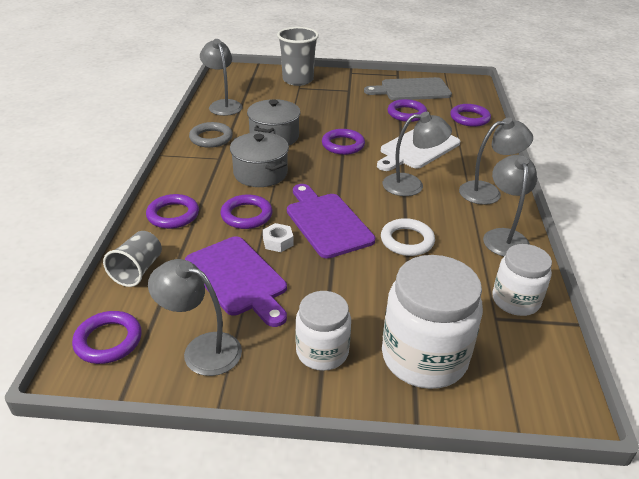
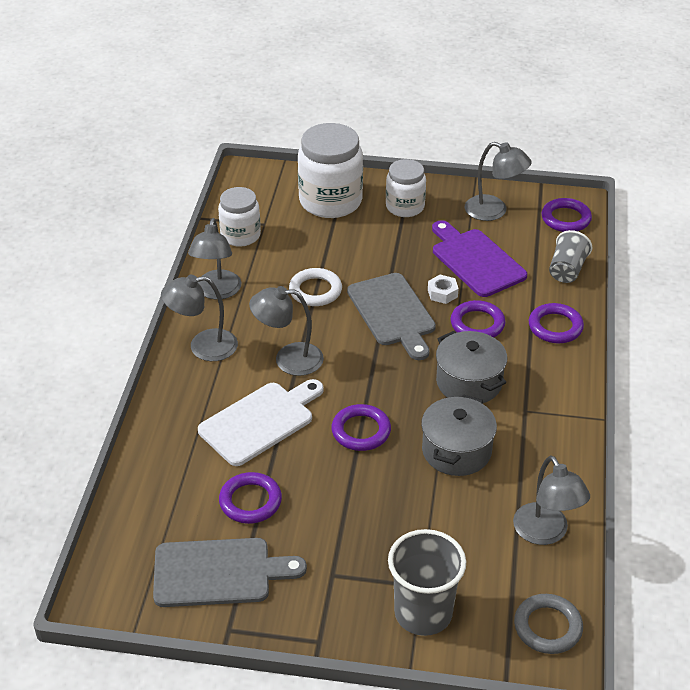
camera: 175 degrees left, 5 degrees up
grey ring [189,122,233,148] -> grey ring moved to [514,594,583,654]
purple cutting board [287,184,376,259] -> grey cutting board [347,273,436,360]
purple ring [450,104,491,127] -> none

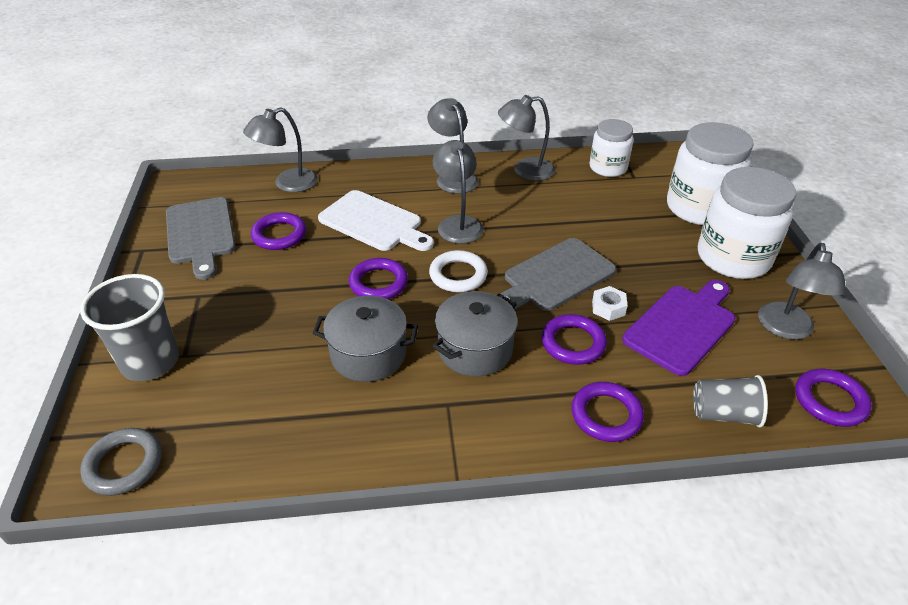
camera: 75 degrees right, 0 degrees up
white ring [289,268,342,306] -> white ring moved to [429,250,488,292]
white jar [386,159,426,217] -> white jar [698,167,796,279], size x1.63
grey lamp [513,455,590,545] -> grey lamp moved to [243,107,318,192]

